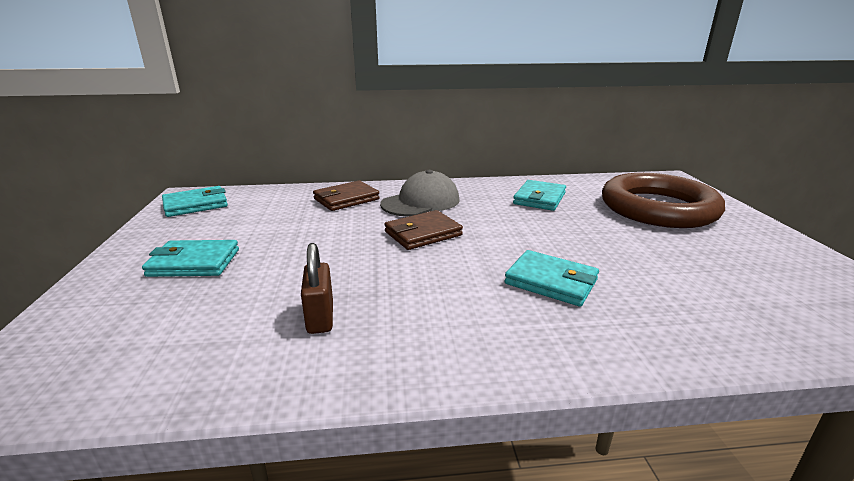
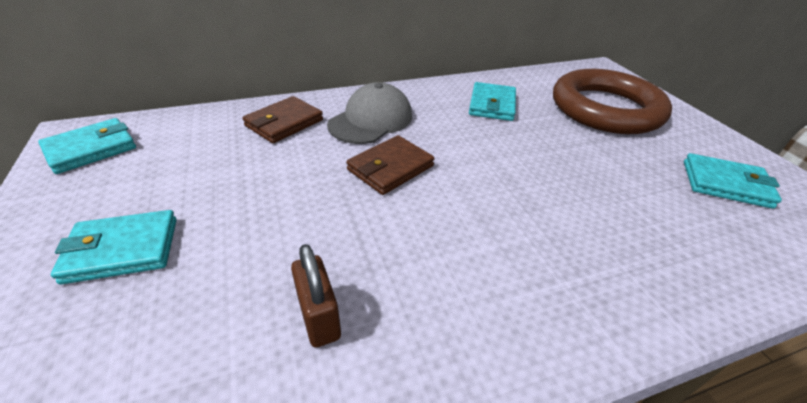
camera: 15 degrees left, 15 degrees up
turquoise wallet [504,250,599,307] -> turquoise wallet moved to [684,153,782,209]

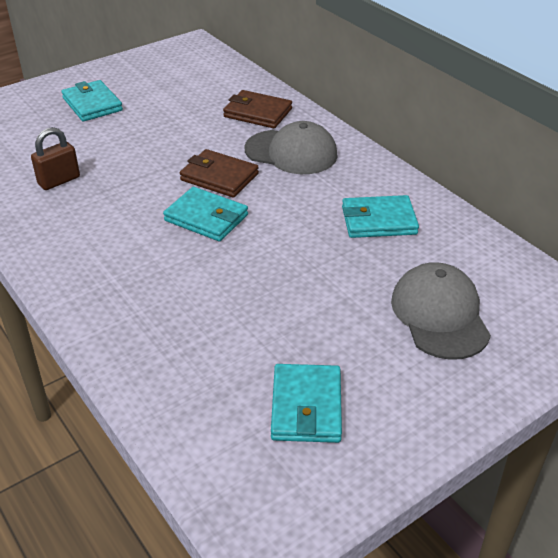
camera: 75 degrees right, 0 degrees up
turquoise wallet [38,118,136,174] -> turquoise wallet moved to [163,187,248,241]
brown ring [553,69,672,134] -> grey cap [391,262,491,360]

